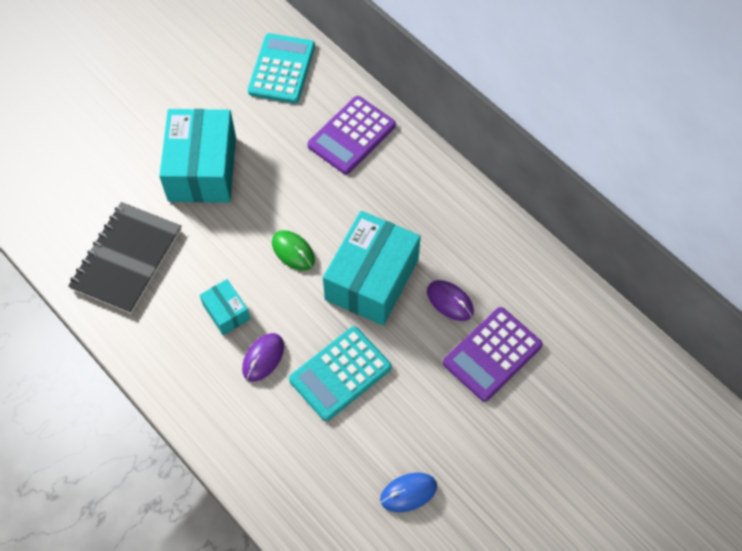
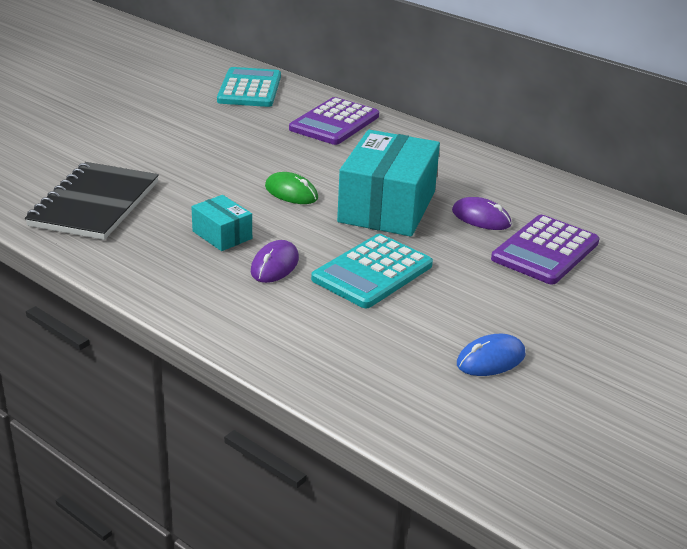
camera: 10 degrees left, 30 degrees down
turquoise box [159,109,236,203] -> none

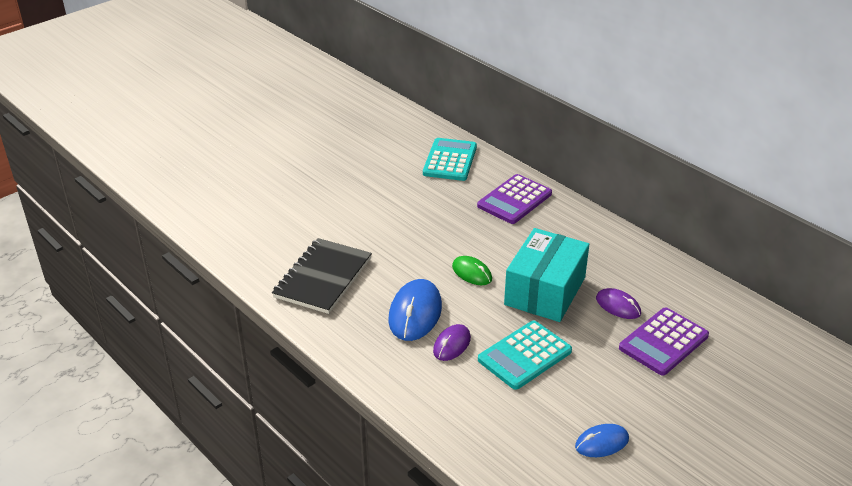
camera: 10 degrees right, 5 degrees up
turquoise box [191,195,252,251] -> blue mouse [388,279,442,341]

